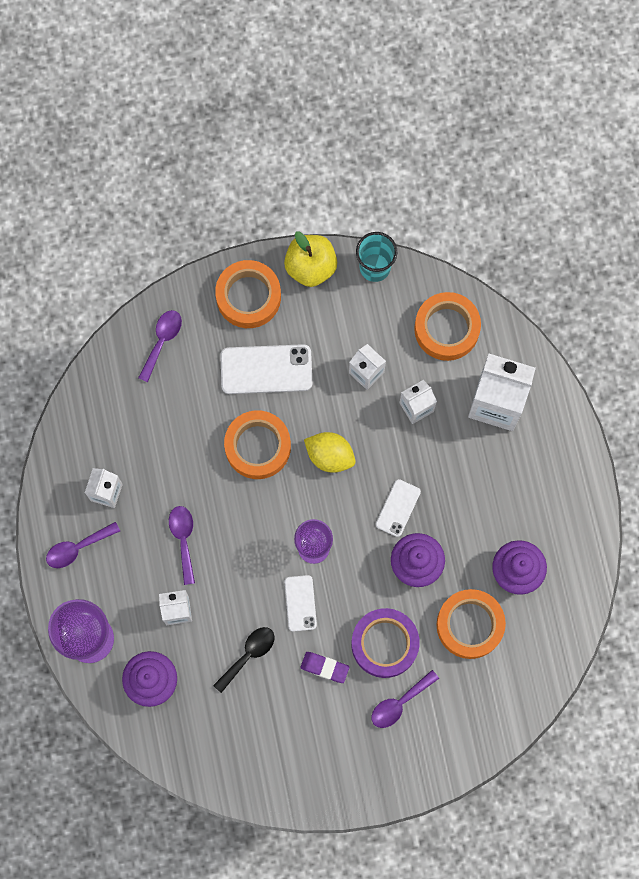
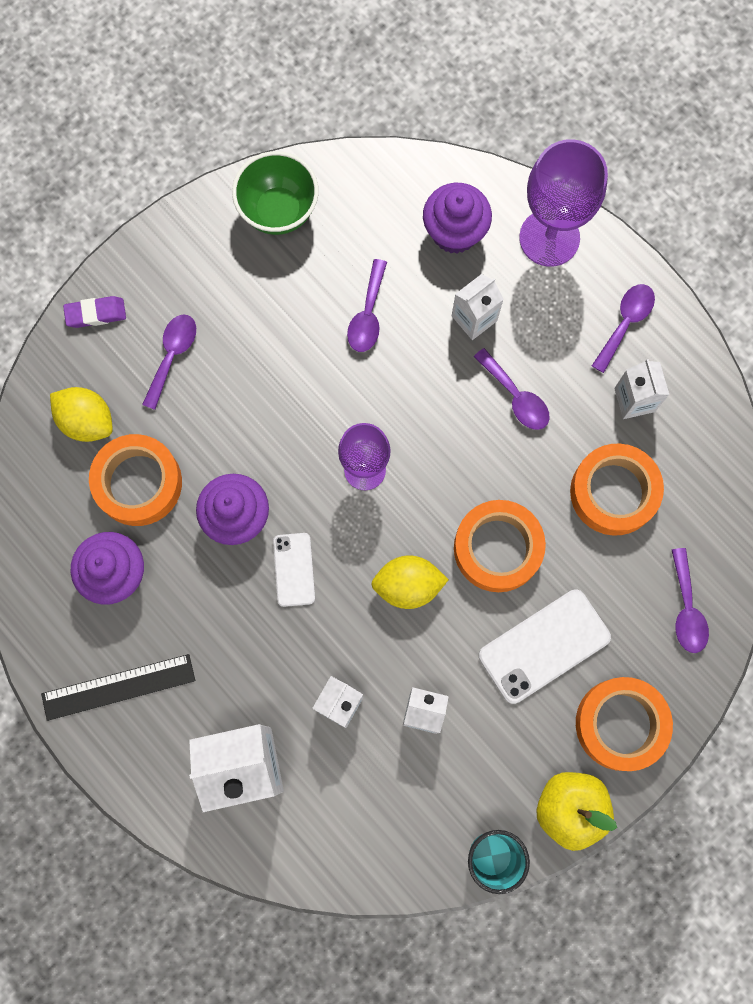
camera: 150 degrees right, 0 degrees up
black spoon [213,627,275,693] -> purple spoon [347,259,387,352]
white phone [284,575,317,631] -> none
purple eraser [300,652,349,683] -> purple eraser moved to [63,296,126,328]
purple tape [351,608,420,678] -> none
orange tape [414,292,481,361] -> orange tape moved to [570,444,664,536]
none -> black ruler [41,654,195,721]
none -> yellow lemon [50,387,113,442]
none -> green bowl [232,151,319,235]

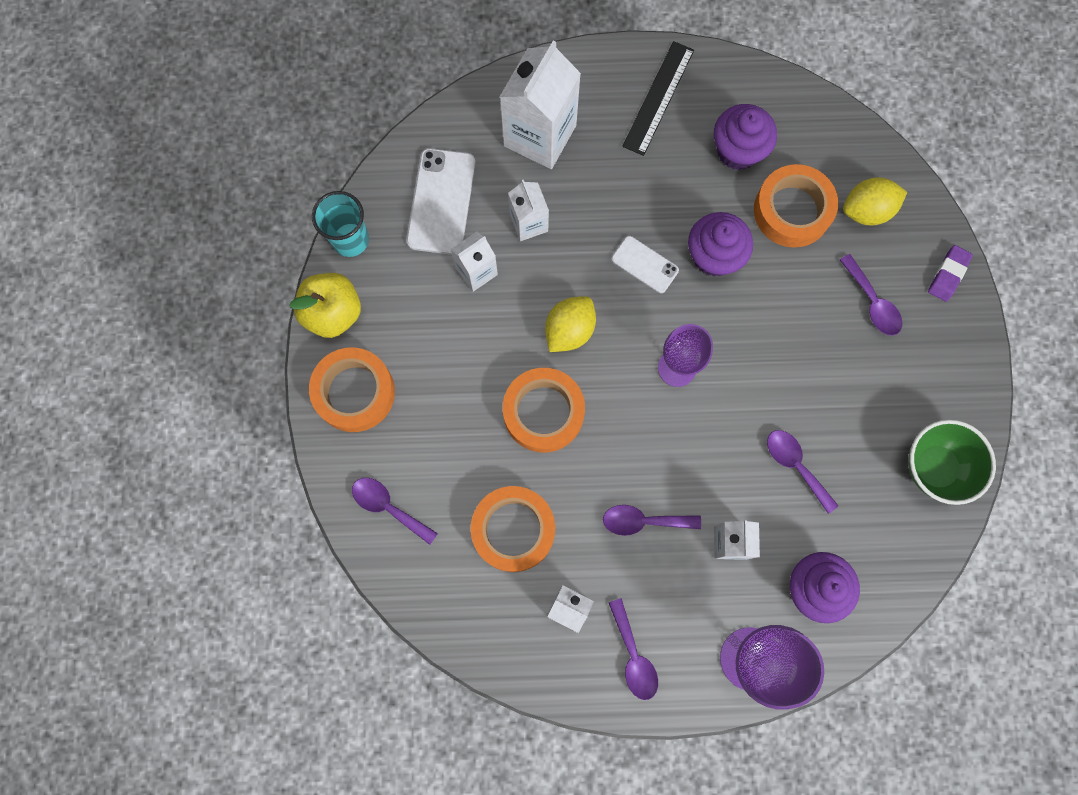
camera: 130 degrees right, 0 degrees up
white phone [479,590,611,704] -> white phone moved to [406,148,476,255]

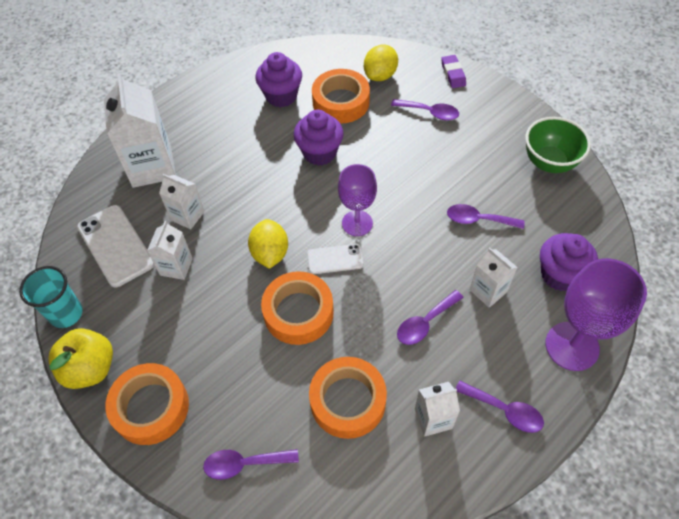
camera: 40 degrees left, 20 degrees down
white phone [611,236,679,293] -> white phone moved to [307,244,363,274]
black ruler [622,41,694,156] -> none

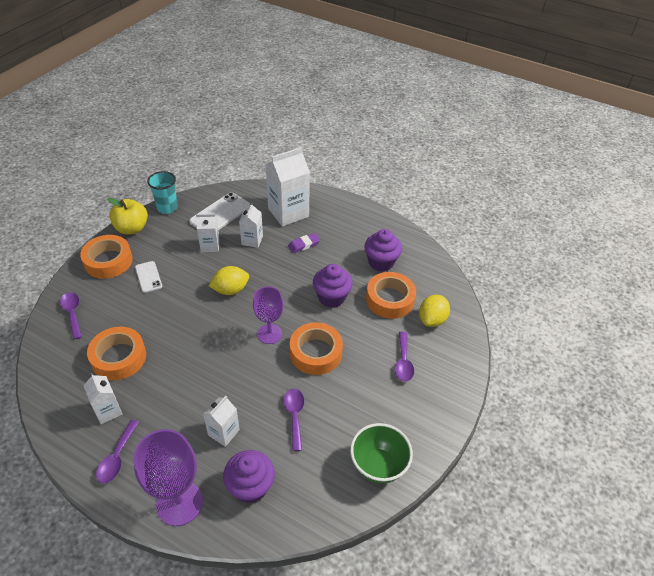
camera: 70 degrees right, 10 degrees down
orange tape [261,272,334,345] -> orange tape moved to [290,322,343,375]
white phone [307,244,363,274] -> white phone moved to [135,261,162,293]
yellow lemon [364,45,398,81] -> yellow lemon turned 75 degrees counterclockwise [419,295,450,327]
purple spoon [397,290,464,345] -> none
purple eraser [441,55,466,88] -> purple eraser moved to [288,233,320,253]

